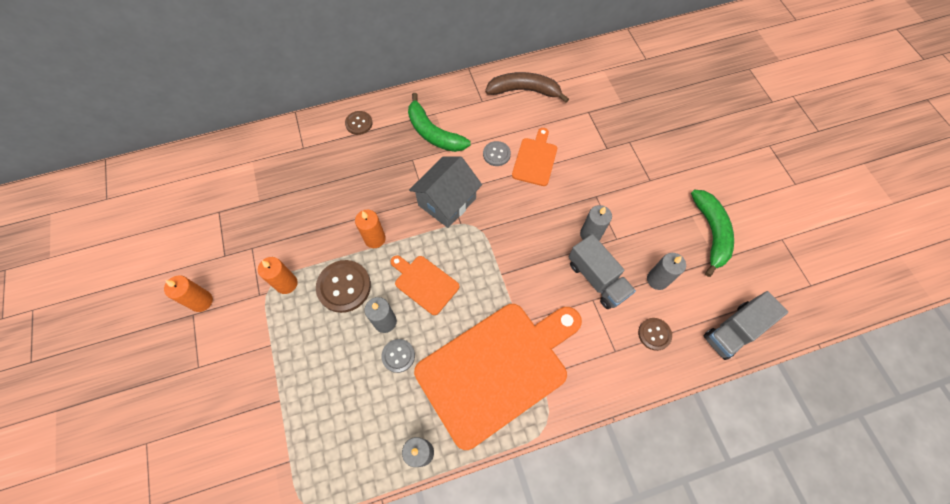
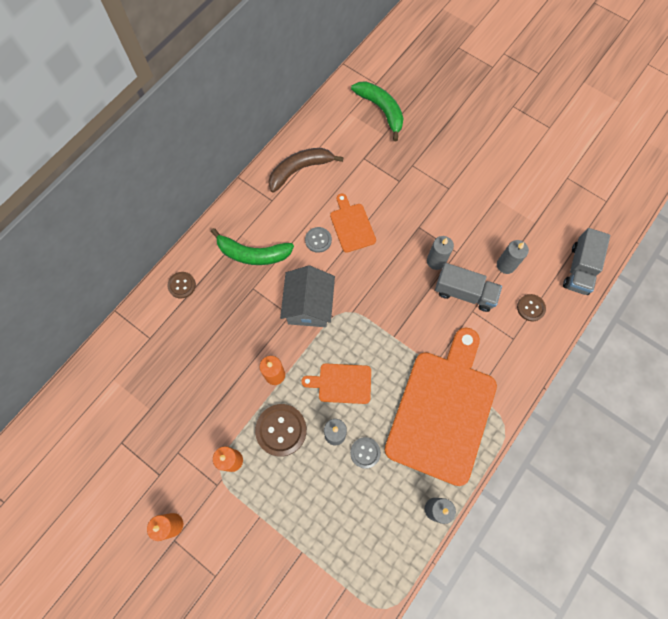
camera: 35 degrees left, 5 degrees up
green banana [691,190,734,277] -> green banana moved to [351,82,404,141]

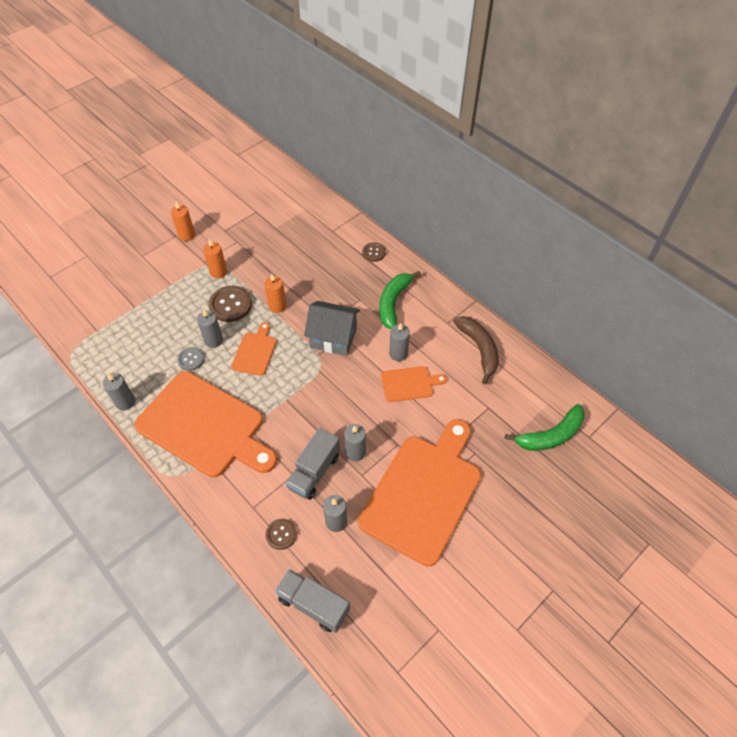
camera: 100 degrees right, 15 degrees down
grey button [305,227,332,253] -> grey candle [389,323,410,361]
none -> orange cutting board [358,419,481,566]

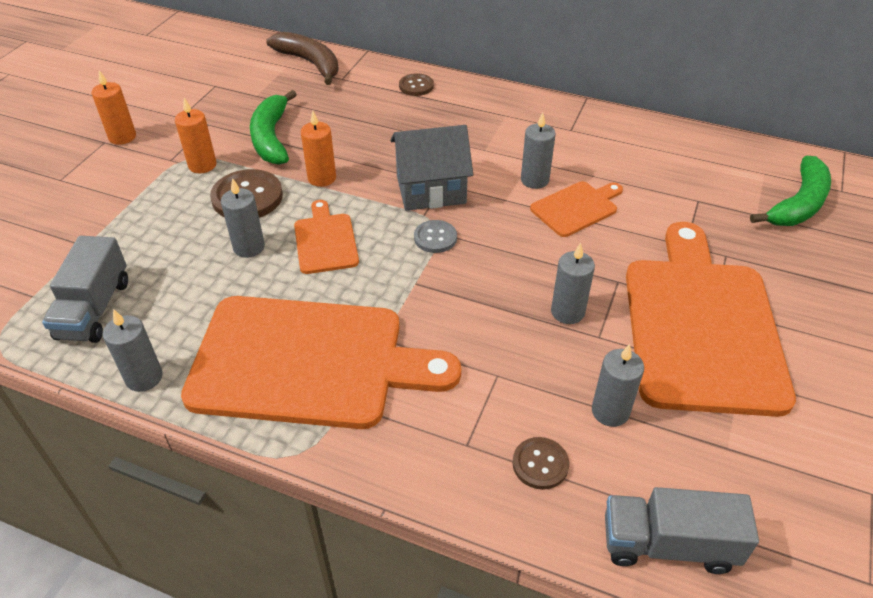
camera: 25 degrees left, 10 degrees down
grey button [177,347,204,371] -> grey button moved to [414,220,457,253]
grey truck [285,428,340,500] -> grey truck moved to [42,236,128,343]
green banana [379,271,421,329] -> green banana moved to [250,90,297,165]
brown banana [453,316,499,384] -> brown banana moved to [266,32,339,85]

